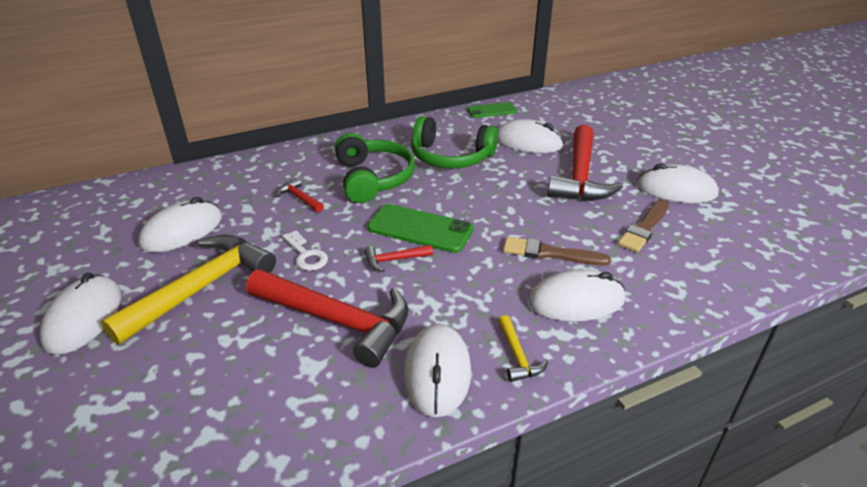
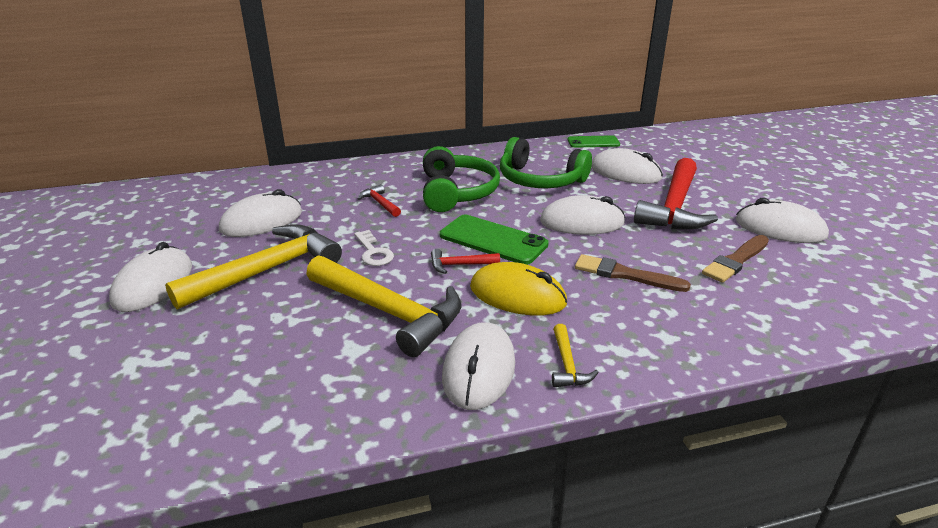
camera: 10 degrees right, 5 degrees down
red hammer [246,269,409,368] -> yellow hammer [306,255,462,357]
white mouse [528,269,625,322] -> white mouse moved to [540,195,626,235]
none -> yellow mouse [470,262,567,315]

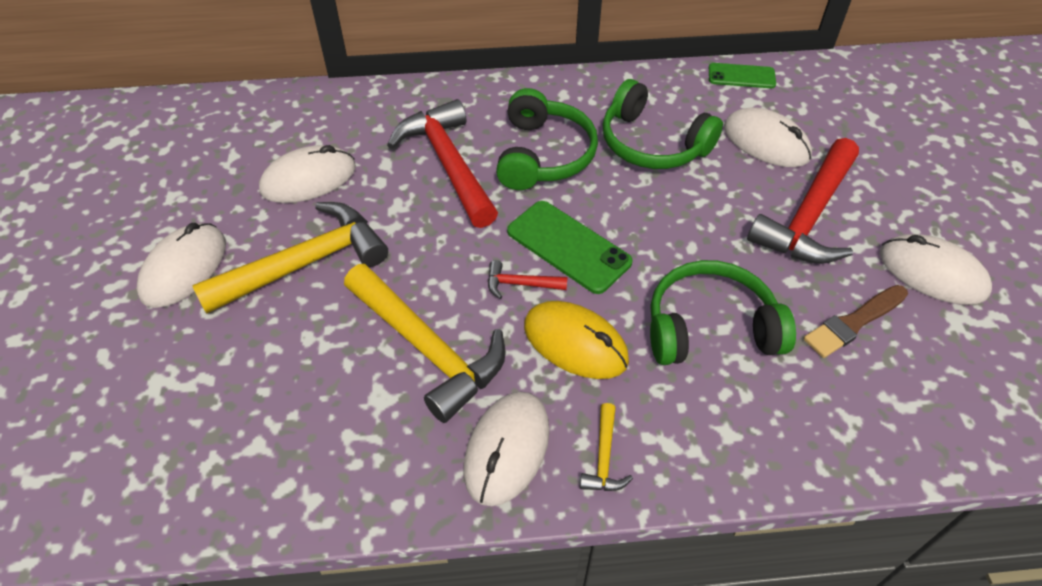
camera: 10 degrees right, 20 degrees up
white key [354,230,394,266] -> none
red hammer [358,184,401,217] -> red hammer [387,99,498,228], size x2.30
white mouse [540,195,626,235] -> none
brown brush [575,254,691,292] -> green headphones [650,260,796,365]

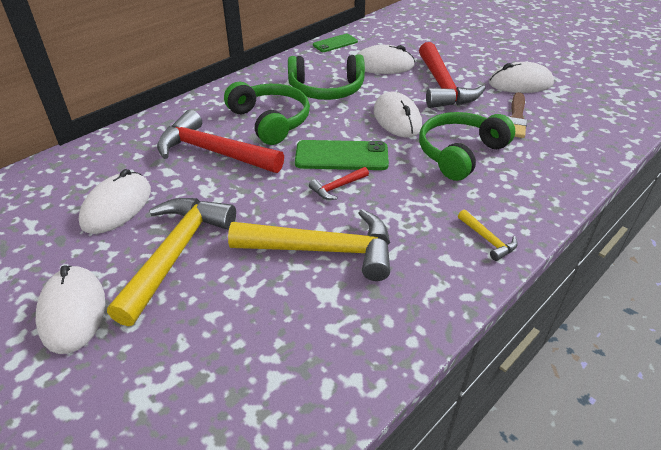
camera: 40 degrees left, 10 degrees down
white mouse [463,392,550,506] -> white mouse moved to [374,92,422,138]
yellow mouse [524,301,629,379] -> none

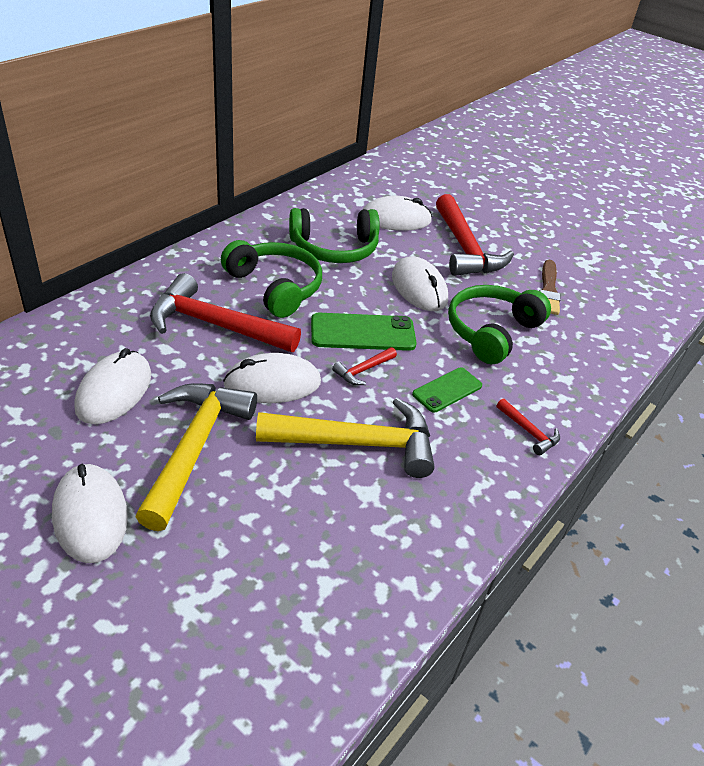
camera: 10 degrees left, 0 degrees up
green phone [313,34,358,52] -> green phone moved to [412,367,482,413]
yellow hammer [458,210,518,261] -> red hammer [497,399,560,455]
white mouse [489,62,554,93] -> white mouse moved to [223,353,321,403]

